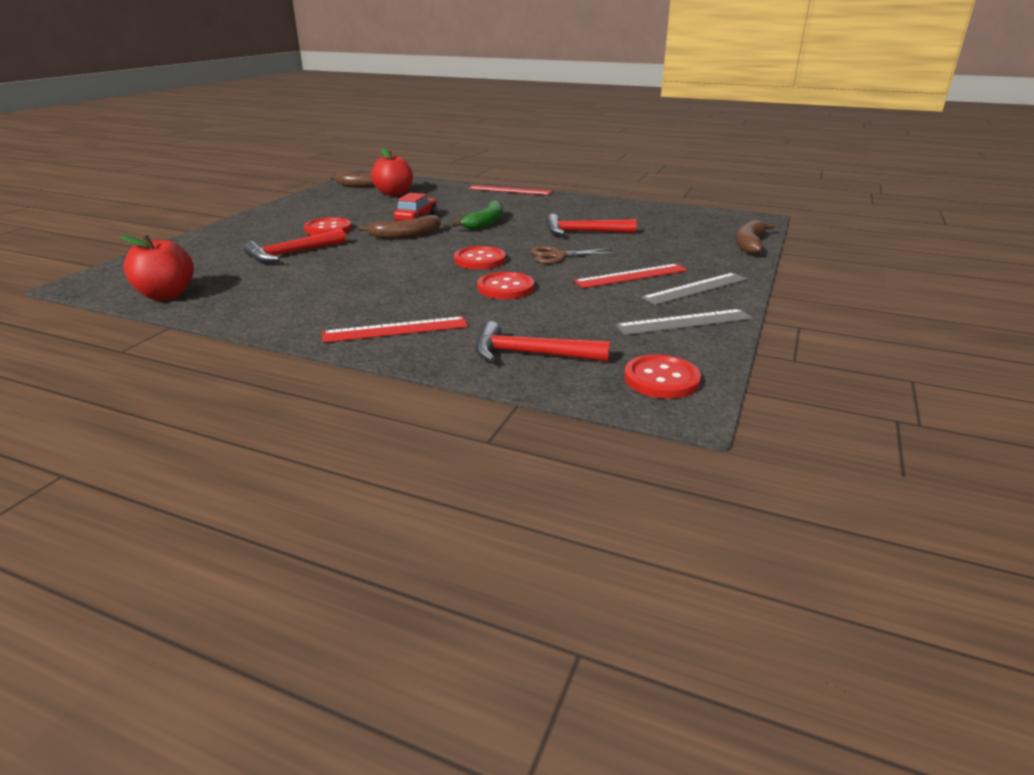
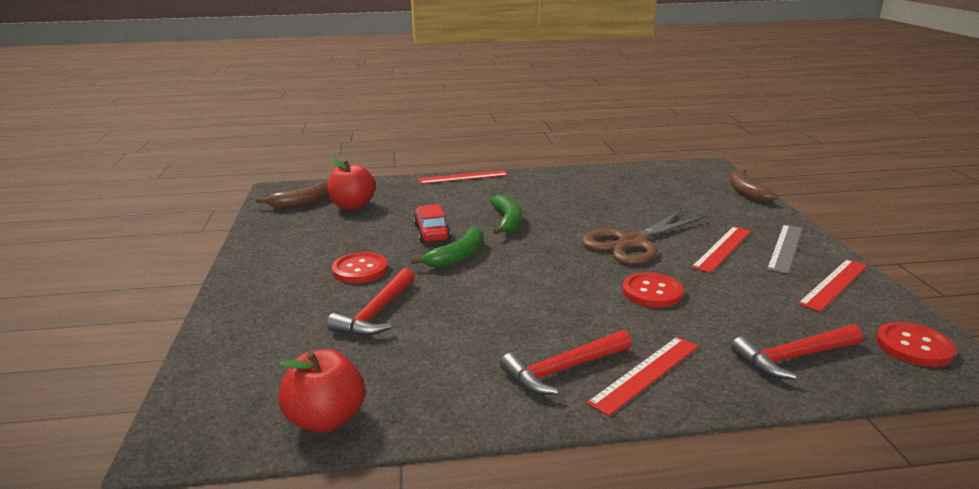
camera: 30 degrees left, 5 degrees down
brown banana [358,215,441,239] -> green banana [411,226,483,268]
red button [454,246,506,269] -> none
brown scissors [530,246,617,264] -> brown scissors [582,210,705,264], size x1.72
red hammer [546,214,637,235] -> red hammer moved to [500,330,632,395]
grey ruler [615,309,752,335] -> red ruler [798,259,868,312]

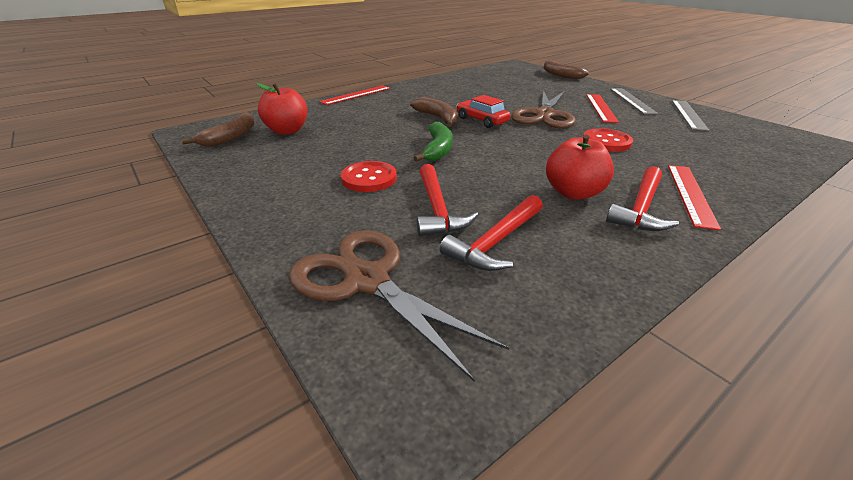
camera: 30 degrees left, 10 degrees up
red apple [278,349,365,433] -> red apple moved to [546,135,614,200]
red car [413,204,450,243] -> red car moved to [456,95,511,128]
green banana [490,195,522,235] -> brown banana [410,97,458,127]
red hammer [731,324,863,380] -> red hammer moved to [440,195,543,271]
red ruler [798,259,868,312] -> grey ruler [672,100,709,131]
red button [876,322,956,367] -> none
none -> brown scissors [289,230,509,382]

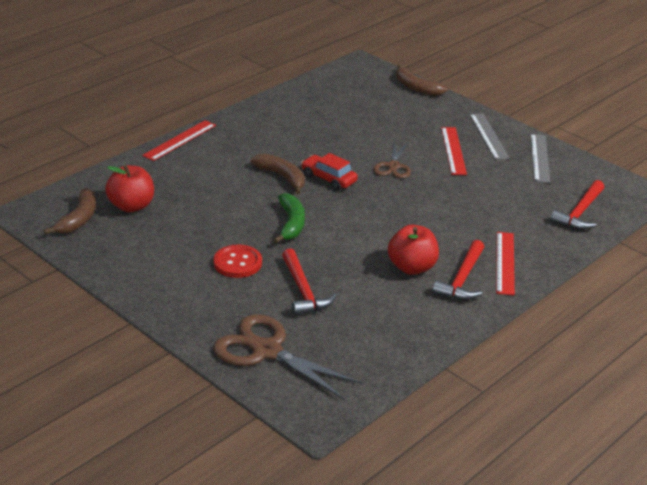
camera: 10 degrees left, 0 degrees up
red hammer [440,195,543,271] -> red hammer moved to [550,180,605,230]
brown scissors [511,91,576,128] -> brown scissors [373,142,411,178], size x0.58
red button [583,128,633,152] -> none

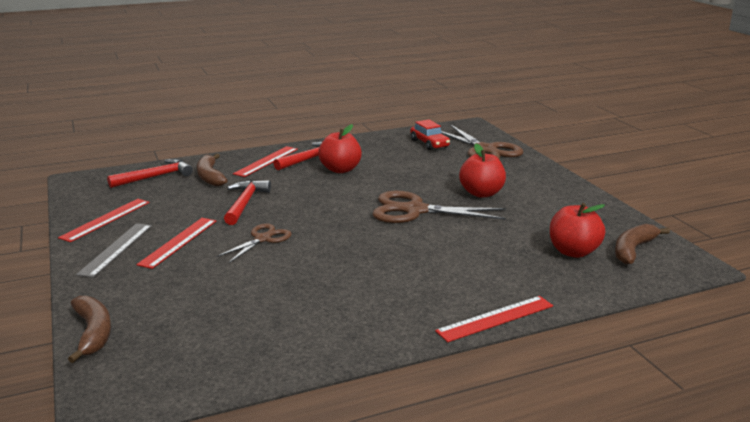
camera: 155 degrees left, 10 degrees down
red button [213,245,262,278] -> red apple [459,144,506,198]
brown banana [251,154,305,194] -> brown banana moved to [197,154,228,186]
green banana [273,193,305,243] -> brown scissors [372,191,506,223]
red hammer [282,248,337,316] -> red hammer moved to [224,180,271,225]
red car [301,153,358,190] -> red car moved to [410,119,450,150]
grey ruler [531,134,550,183] -> red ruler [58,199,150,242]

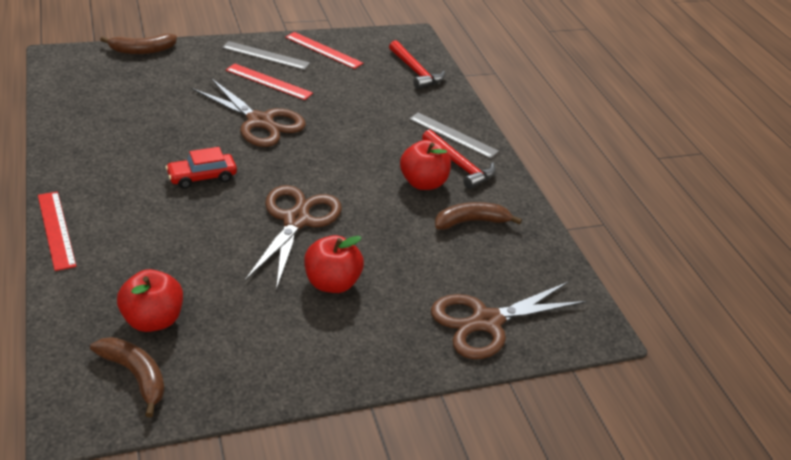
camera: 90 degrees right, 15 degrees up
brown banana [197,154,228,186] -> brown banana moved to [435,202,522,230]
brown scissors [216,223,291,263] -> brown scissors [191,78,306,147], size x1.72
red hammer [224,180,271,225] -> none
red ruler [233,146,298,177] -> grey ruler [409,112,499,159]
red car [410,119,450,150] -> red car moved to [165,147,237,189]

